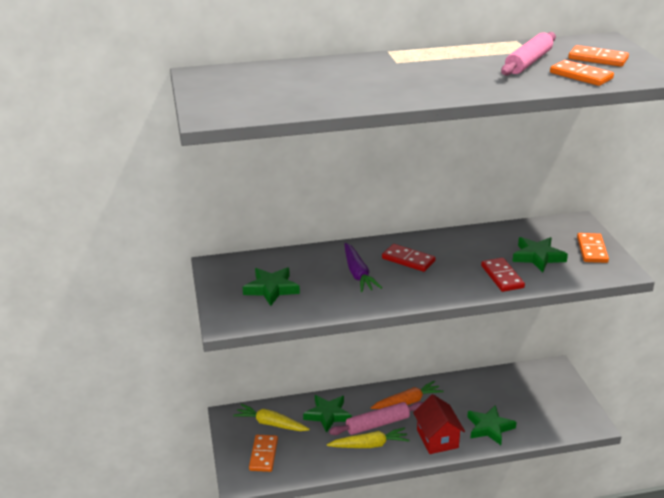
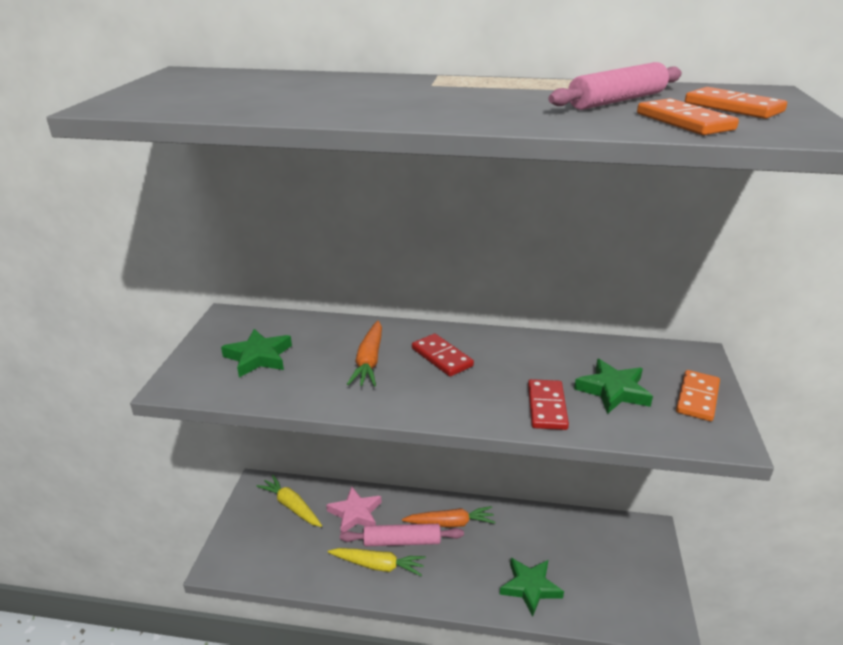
camera: 20 degrees right, 0 degrees up
orange domino [249,435,278,472] -> none
green star [303,395,352,433] -> pink star [326,486,382,534]
purple carrot [345,243,382,292] -> orange carrot [347,321,382,387]
red house [413,394,465,454] -> none

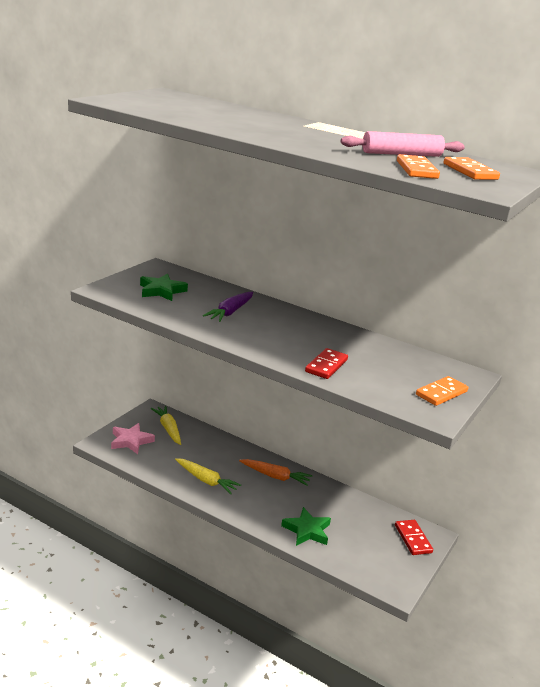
camera: 20 degrees right, 5 degrees down
pink star [326,486,382,534] -> pink star moved to [111,423,155,454]
pink rolling pin [340,524,464,546] -> none
orange carrot [347,321,382,387] -> purple carrot [203,292,253,322]
red domino [412,334,474,377] -> red domino moved to [395,520,433,555]
green star [574,359,653,414] -> none

